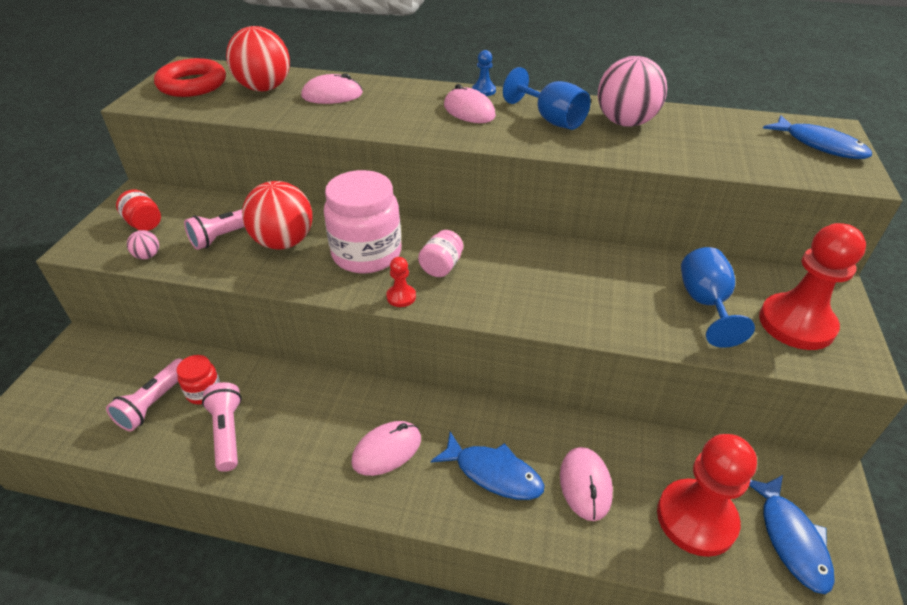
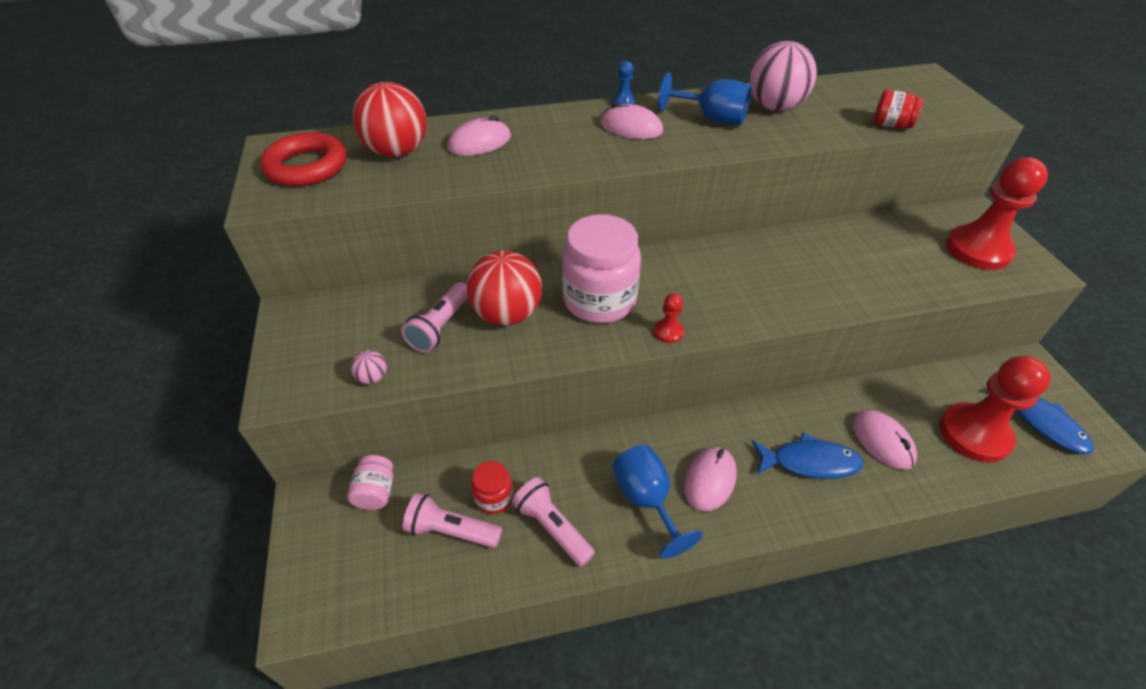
camera: 25 degrees left, 5 degrees up
pink flashlight [106,358,183,431] -> pink flashlight turned 105 degrees clockwise [403,493,502,548]
red jar [116,189,161,231] -> red jar moved to [873,90,923,129]
pink jar [418,230,463,277] -> pink jar moved to [347,455,393,510]
blue goblet [681,247,755,348] -> blue goblet moved to [612,445,703,559]
blue fish [763,115,872,159] -> none

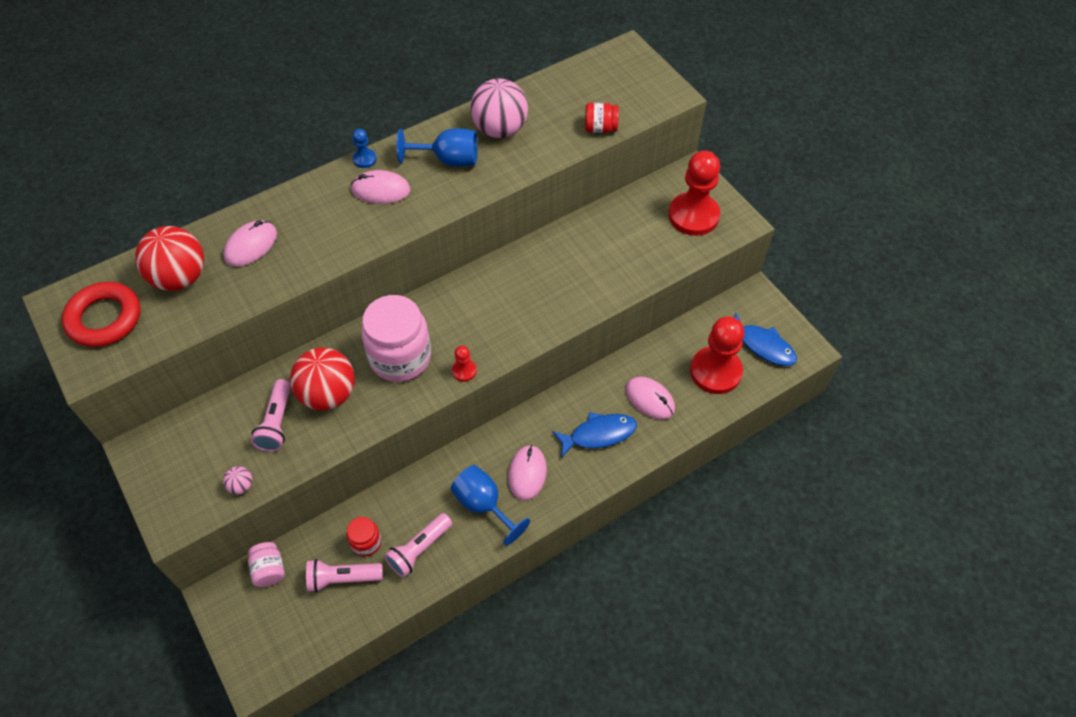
camera: 20 degrees left, 10 degrees up
pink flashlight [512,477,595,567] -> pink flashlight turned 75 degrees counterclockwise [384,513,452,578]

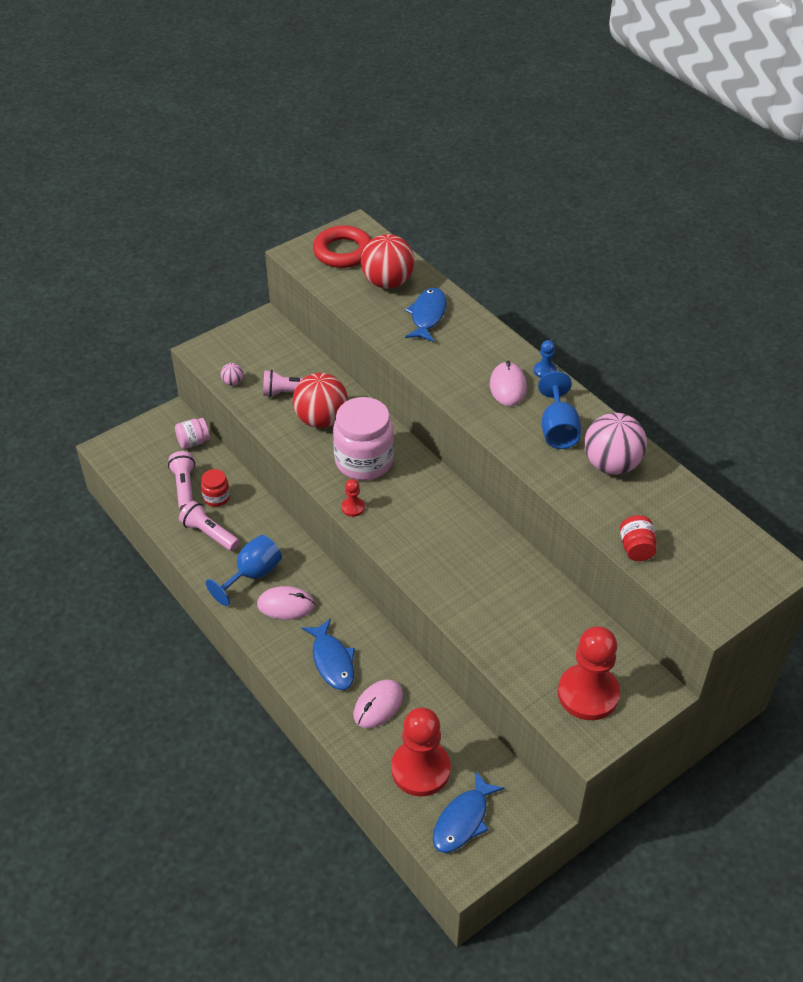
camera: 85 degrees right, 10 degrees down
pink mouse [223,220,277,266] -> blue fish [405,288,447,342]

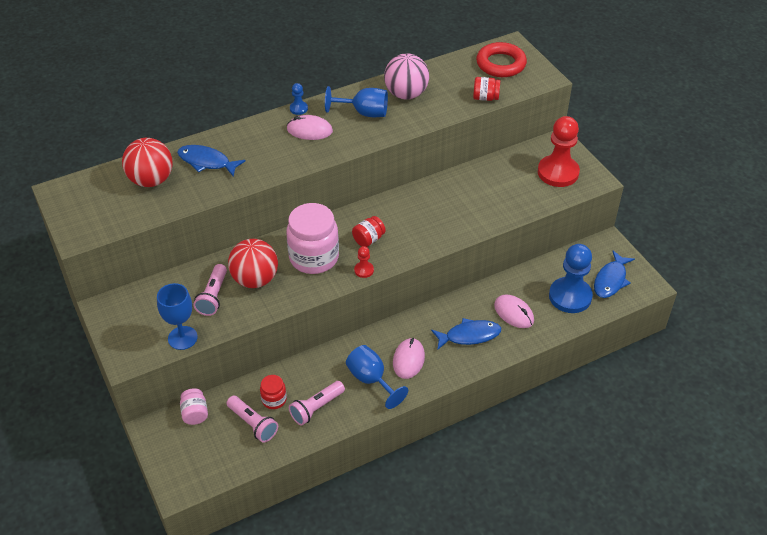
camera: 80 degrees left, 0 degrees up
pink flashlight [168,451,195,511] -> pink flashlight turned 135 degrees counterclockwise [227,396,278,442]
pink ball [221,363,243,386] -> blue goblet [157,283,198,350]
red ring [313,225,371,268] -> red ring moved to [476,42,527,77]
red pawn [391,708,451,797] -> blue pawn [549,244,593,313]
blue fish [433,770,504,853] -> blue fish turned 75 degrees clockwise [594,251,635,298]
none -> red jar [352,216,386,247]

